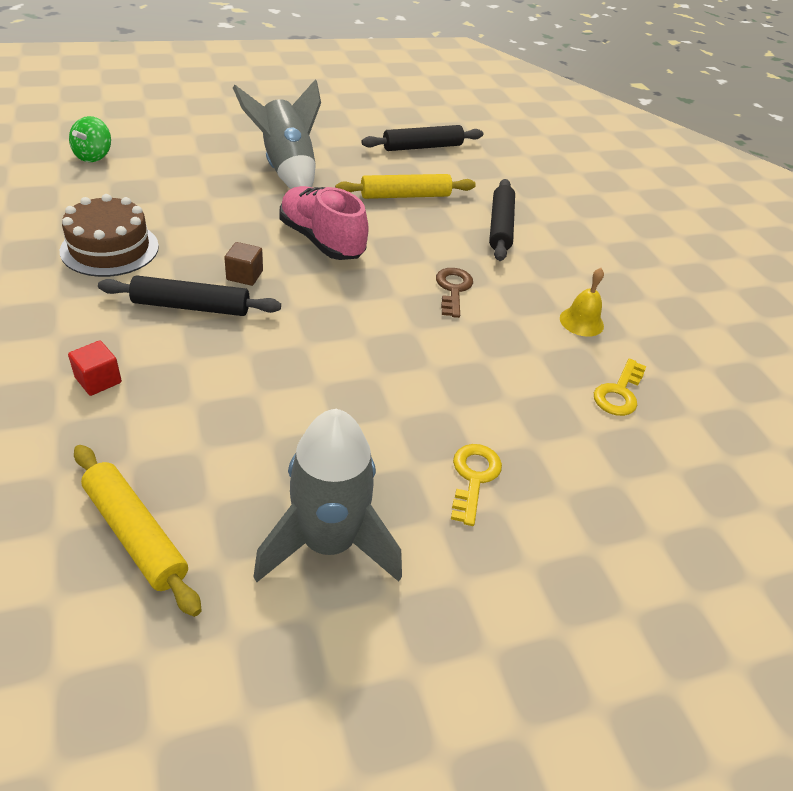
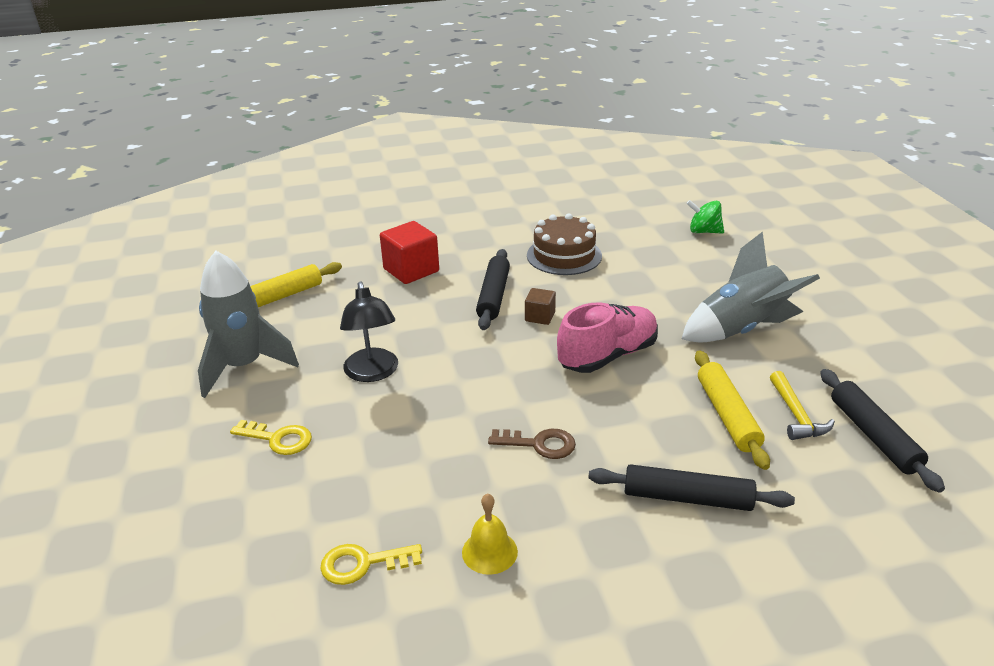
camera: 100 degrees right, 10 degrees down
red cube [68,340,122,396] -> red cube [380,221,439,284], size x1.81
yellow key [594,359,647,416] -> yellow key turned 45 degrees counterclockwise [320,544,422,585]
none -> black lamp [340,282,398,382]
none -> yellow hammer [770,371,835,440]

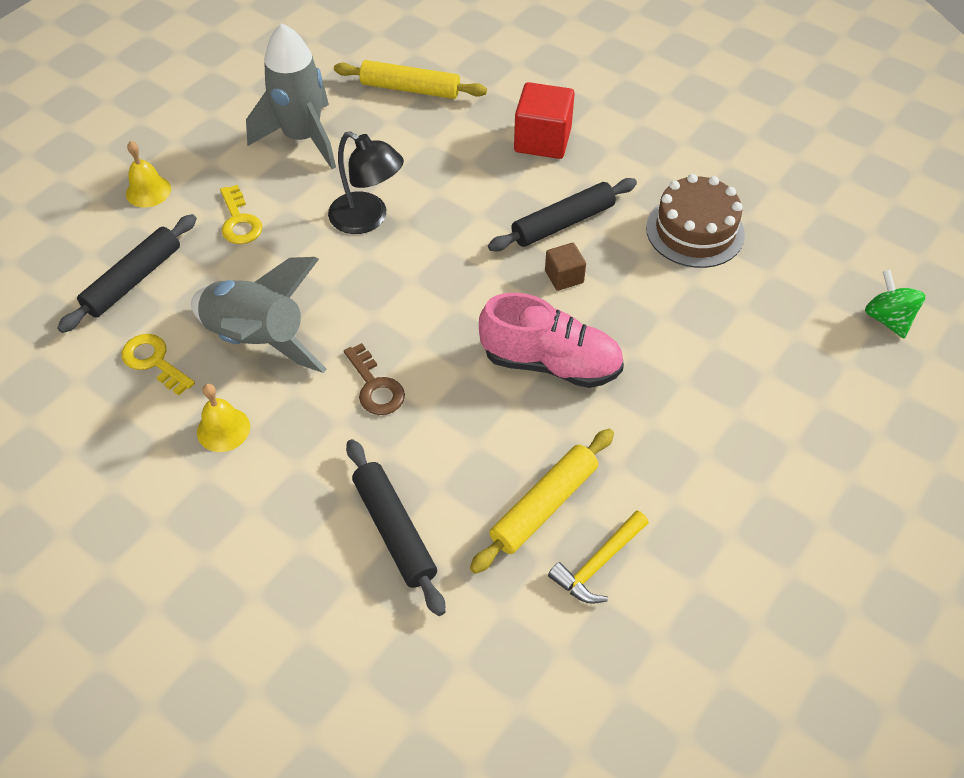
camera: 50 degrees right, 20 degrees up
black lamp [340,282,398,382] -> black lamp turned 90 degrees counterclockwise [328,131,404,234]
grey rocket [682,231,820,343] -> grey rocket moved to [191,257,327,373]
black rolling pin [820,369,945,493] -> black rolling pin moved to [57,214,197,333]
none -> yellow bell [126,141,171,207]

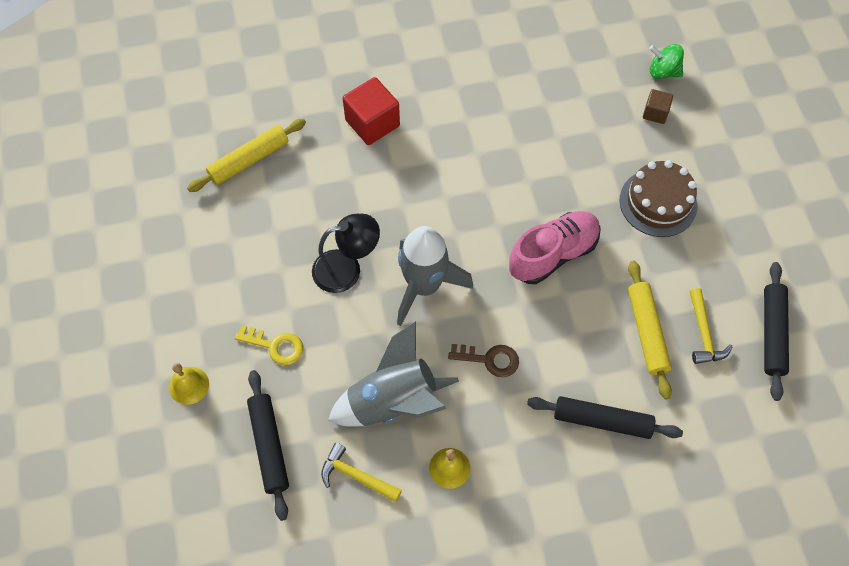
camera: 50 degrees left, 10 degrees up
yellow key [122,334,195,395] -> yellow hammer [321,443,402,502]
grey rocket [246,24,336,169] -> grey rocket moved to [397,226,473,326]
black rolling pin [488,178,637,251] -> black rolling pin moved to [764,262,789,401]
brown cube [545,243,586,291] -> brown cube moved to [643,89,673,124]
brown cake [646,174,745,268] -> brown cake moved to [620,160,697,237]

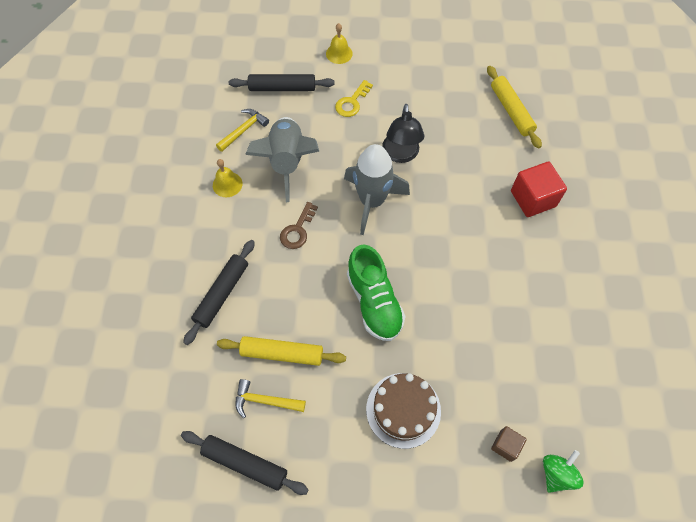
camera: 105 degrees right, 0 degrees up
pink shoe [509,211,601,284] -> green shoe [347,244,406,341]

